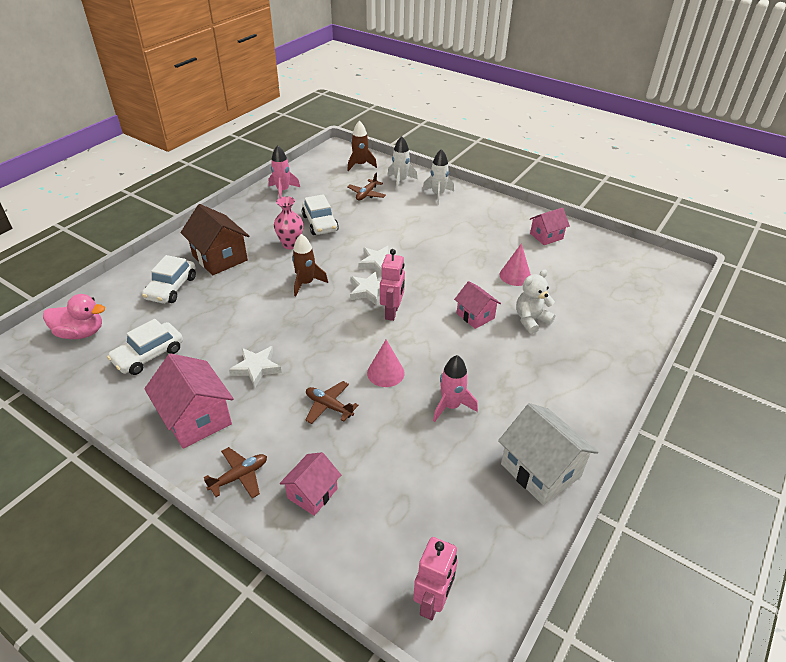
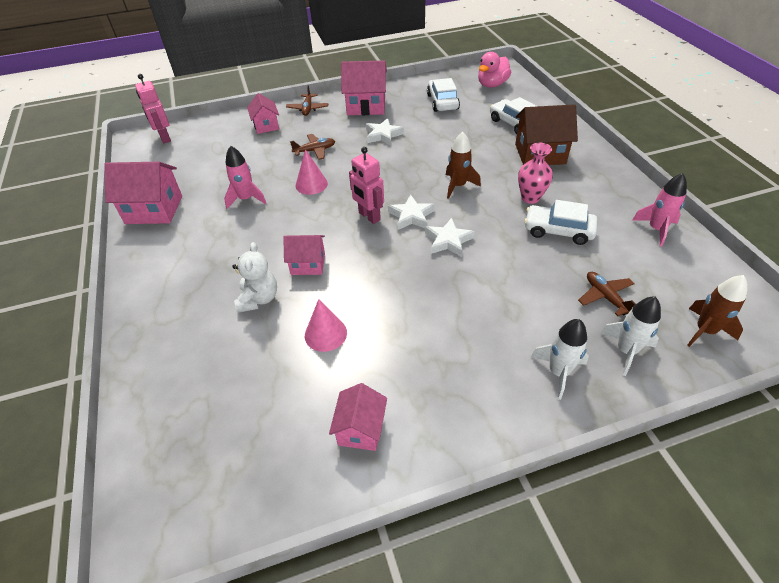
camera: 130 degrees right, 5 degrees up
white house [498,403,599,505] -> pink house [104,162,182,224]

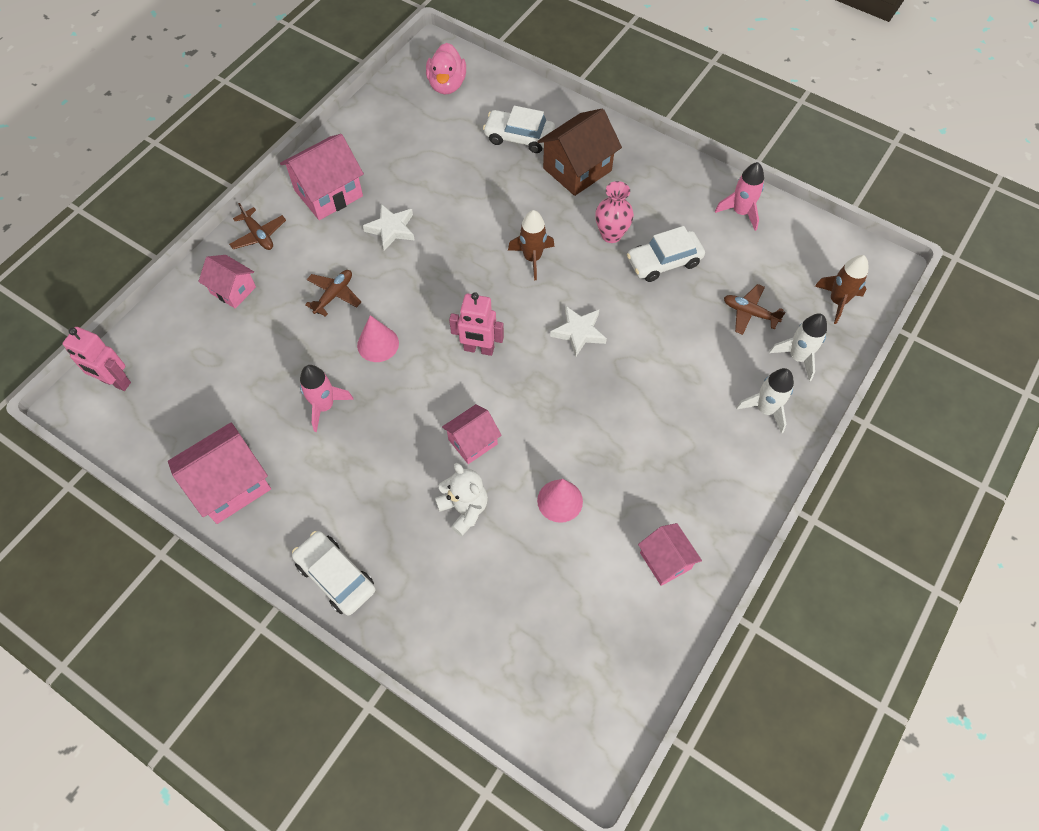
camera: 40 degrees left, 15 degrees up
white star [388,195,435,230] -> none
white car [427,78,460,112] -> white car moved to [292,531,375,616]

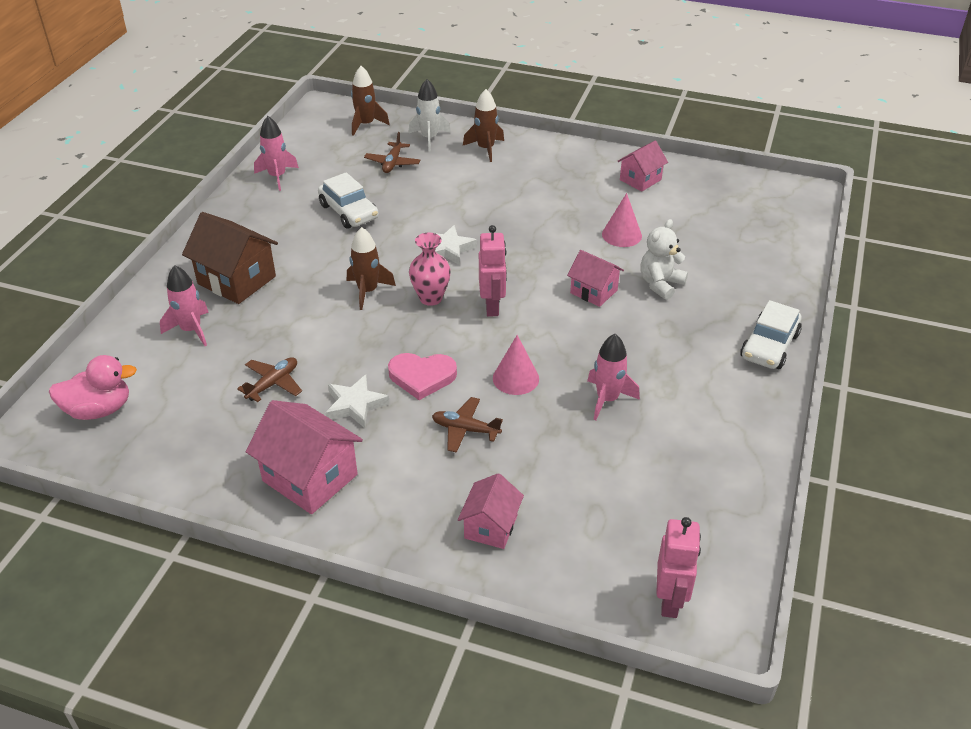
camera: 105 degrees left, 20 degrees down
pink house [168,422,271,524] -> none
brown plane [229,203,286,250] -> brown plane moved to [237,357,302,402]
white car [483,106,555,153] -> pink rocket [160,265,209,346]
pink vase [595,181,634,243] -> pink vase moved to [409,233,451,306]
white rocket [736,368,794,434] -> brown rocket [463,89,504,162]
none -> pink heart [388,353,457,400]

